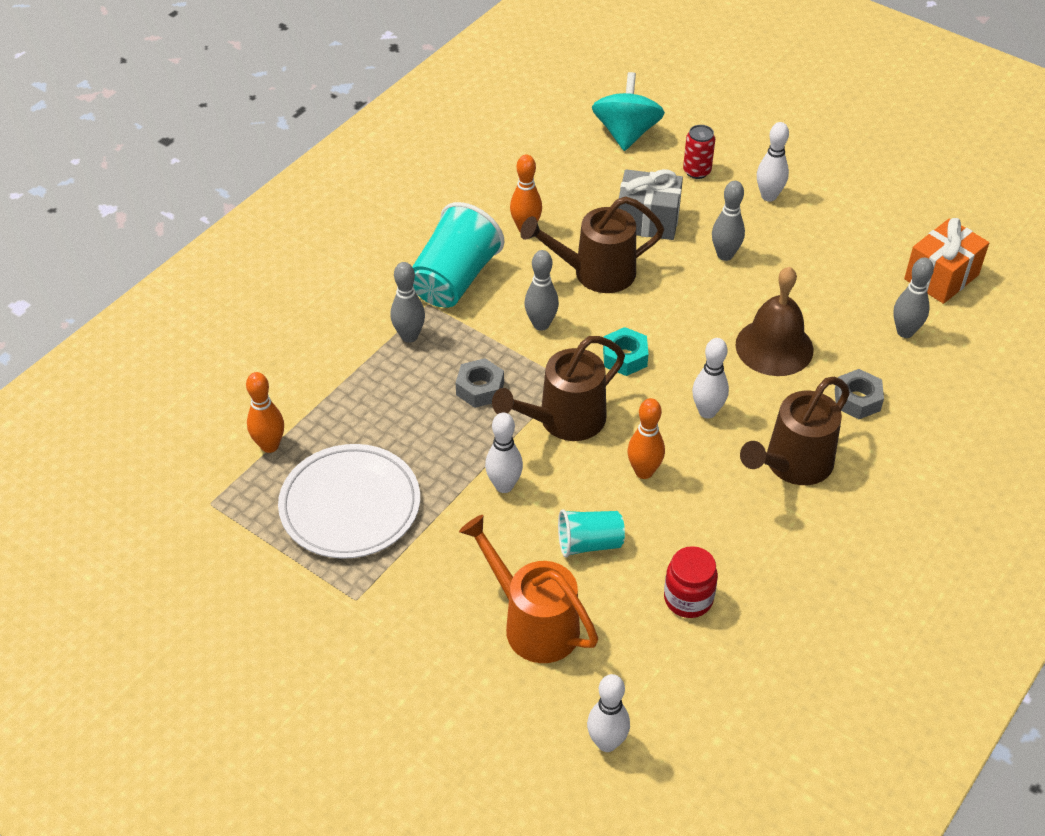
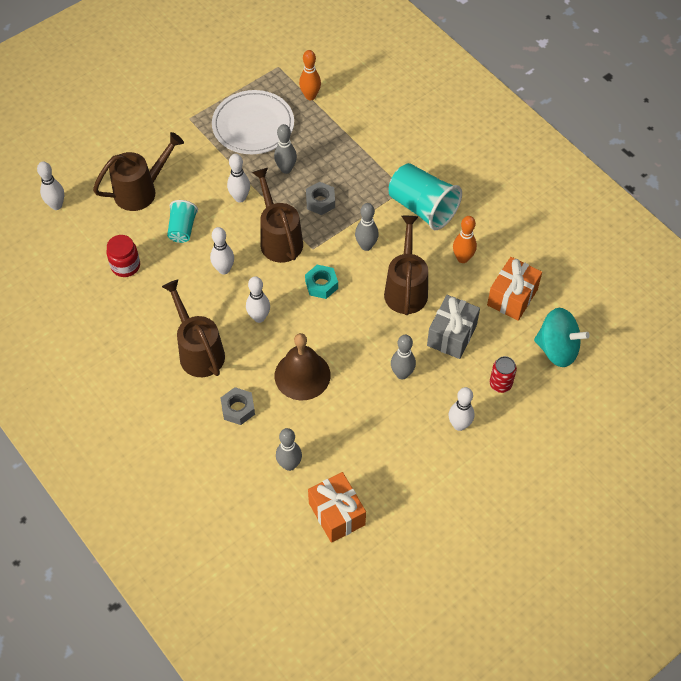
camera: 105 degrees right, 10 degrees up
grey bowling pin [391,262,425,343] -> grey bowling pin moved to [274,124,297,174]
orange watering can [459,515,598,663] -> brown watering can [93,132,184,211]
orange bowling pin [627,398,665,479] -> white bowling pin [210,227,234,275]
none -> orange gift [487,257,542,321]

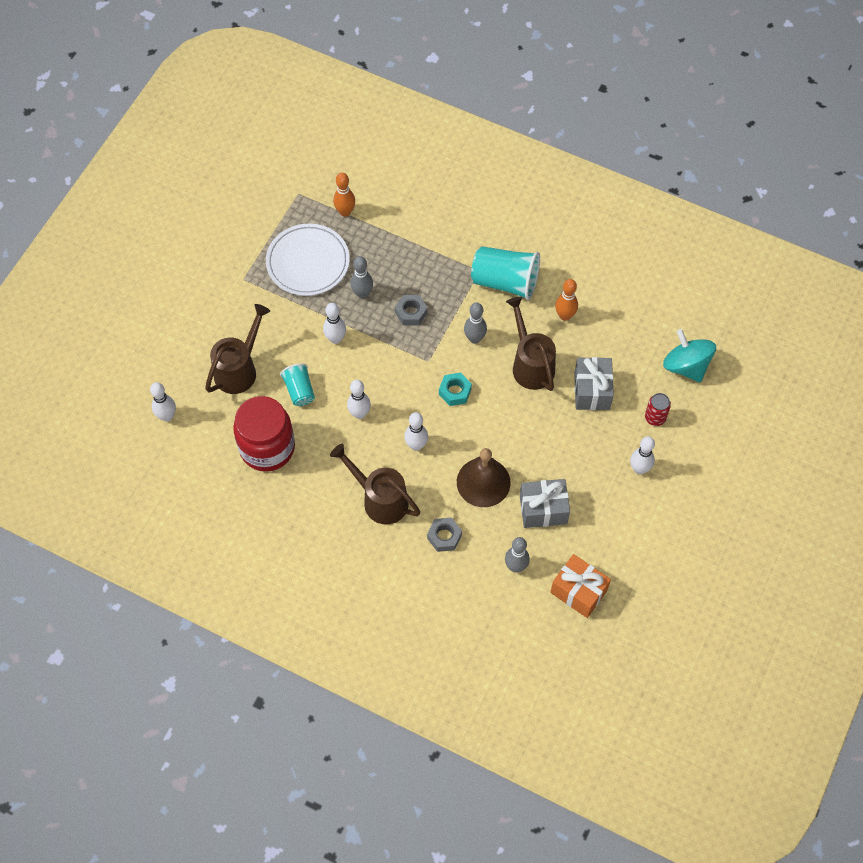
camera: 25 degrees left, 5 degrees up
red jar [106,235,140,277] -> red jar [233,396,295,472], size x1.87
brown watering can [252,168,303,263] -> none
grey bowling pin [391,335,416,380] -> none
orange gift [487,257,542,321] -> none
turquoise spinning top [534,308,590,367] -> turquoise spinning top turned 120 degrees counterclockwise [663,329,716,383]
none -> grey gift [520,479,570,528]

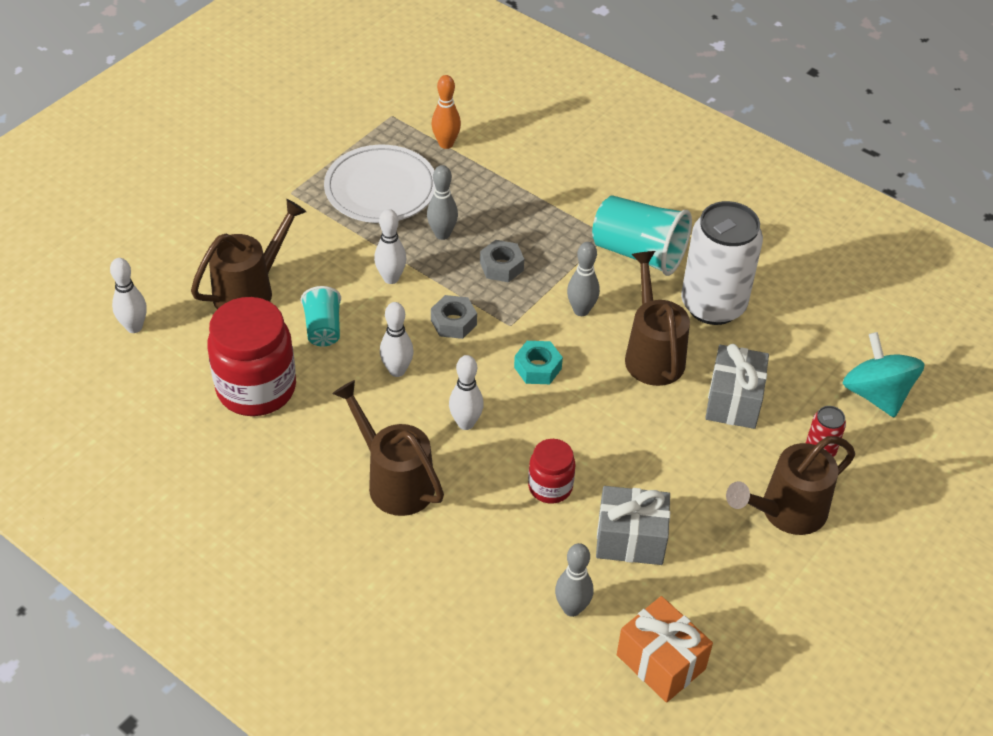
camera: 10 degrees right, 15 degrees down
grey nut [427,517,462,552] -> grey nut moved to [431,295,477,339]
brown bell [457,448,511,507] -> red jar [528,439,575,504]
orange bowling pin [555,279,578,321] -> white can [681,201,763,325]
white bowling pin [630,437,655,474] -> brown watering can [726,436,855,535]

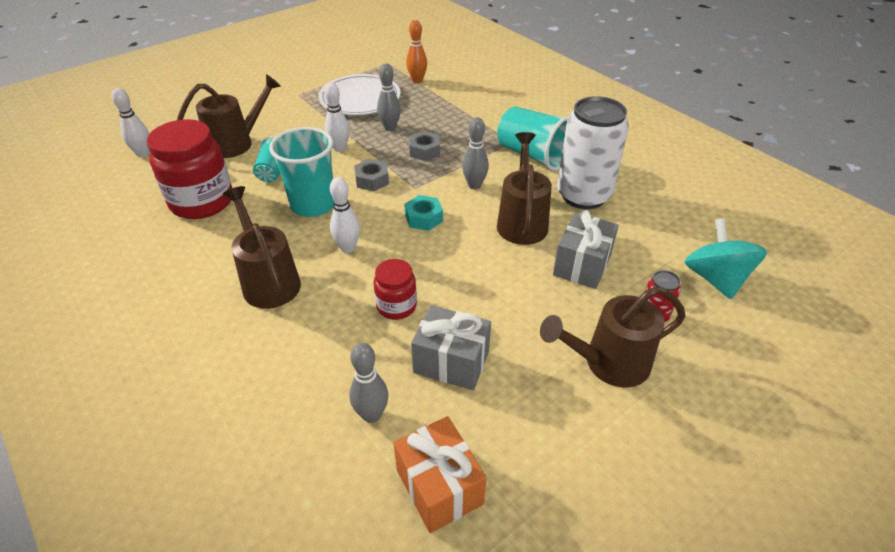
camera: 15 degrees right, 5 degrees down
white bowling pin [380,302,414,377] -> turquoise cup [269,127,334,217]

